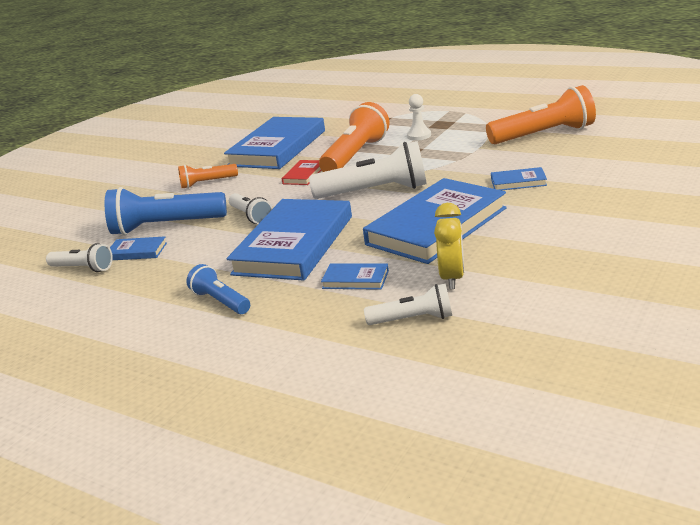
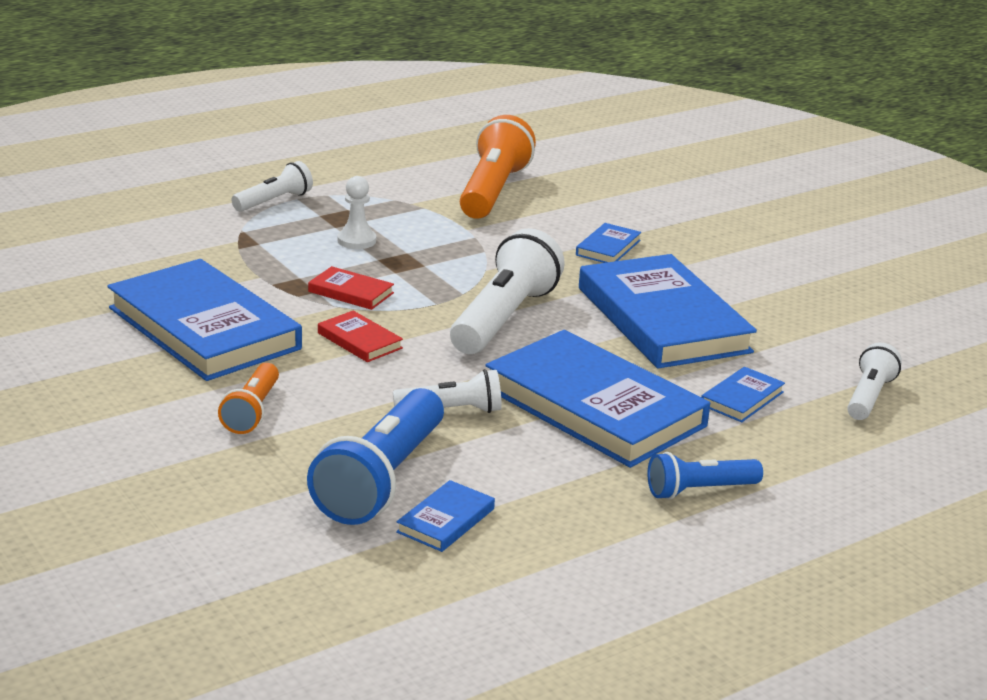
camera: 70 degrees left, 0 degrees up
white flashlight [46,243,113,272] -> white flashlight moved to [231,161,313,212]
orange flashlight [319,102,390,172] -> red book [308,266,394,310]
yellow clock [434,203,464,289] -> none

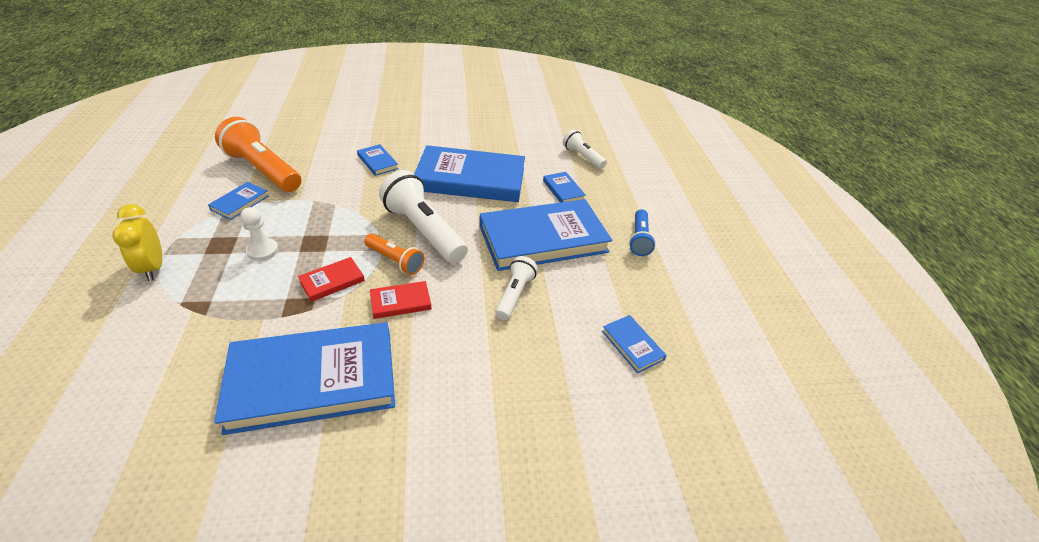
camera: 65 degrees left, 15 degrees up
orange flashlight [218,363,279,434] -> orange flashlight moved to [364,233,424,275]
white flashlight [231,161,313,212] -> yellow clock [112,204,162,281]
blue flashlight [307,388,444,525] -> none
none -> blue book [208,182,269,220]

